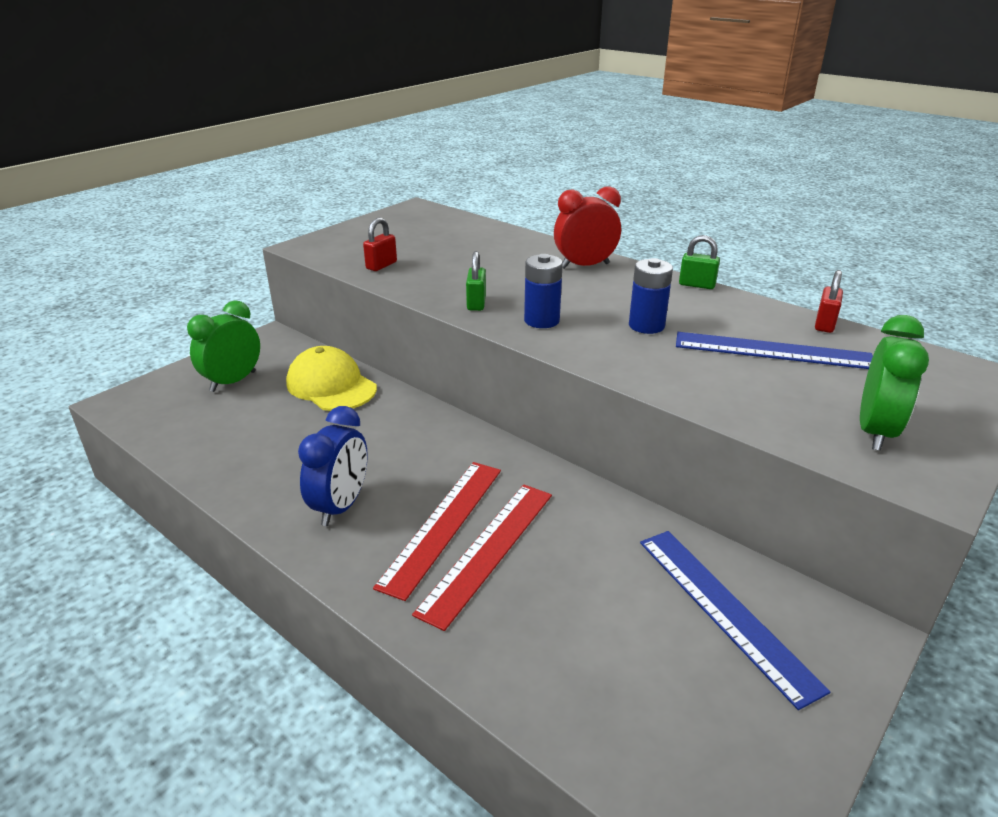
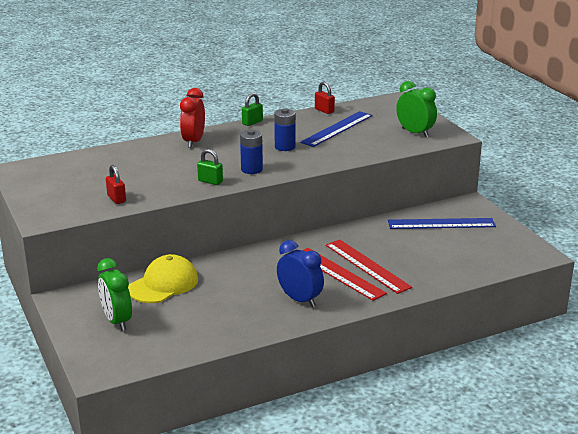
camera: 65 degrees left, 5 degrees down
yellow cap [286,346,377,411] -> yellow cap turned 150 degrees clockwise [128,254,198,303]

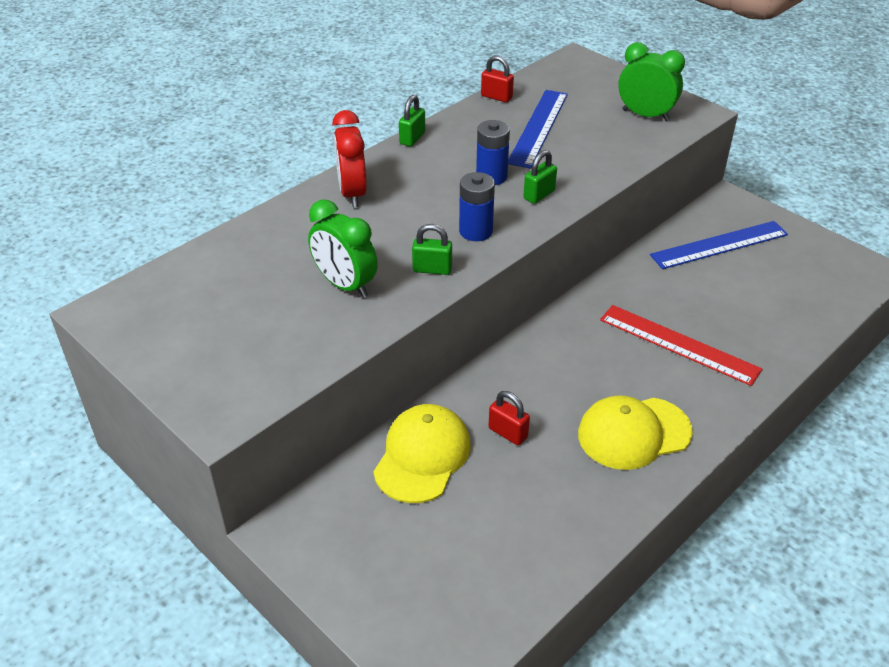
camera: 20 degrees left, 15 degrees up
green clock [97,258,132,331] -> green clock moved to [308,199,378,298]
red padlock [106,165,126,204] -> red padlock moved to [489,391,530,445]
blue clock [277,240,324,307] -> yellow cap [578,395,693,470]
red ruler [303,248,387,301] -> none
none -> green padlock [523,150,557,204]

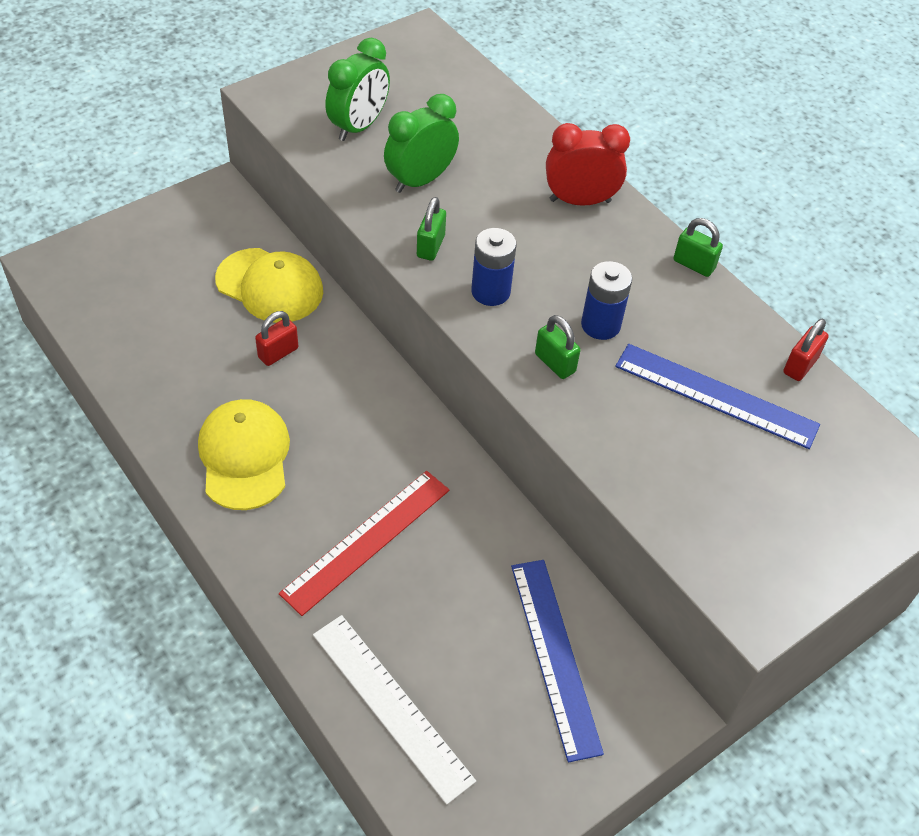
camera: 95 degrees right, 10 degrees up
green clock [618,42,685,121] -> green clock moved to [325,38,390,141]
none -> white ruler [313,615,476,805]

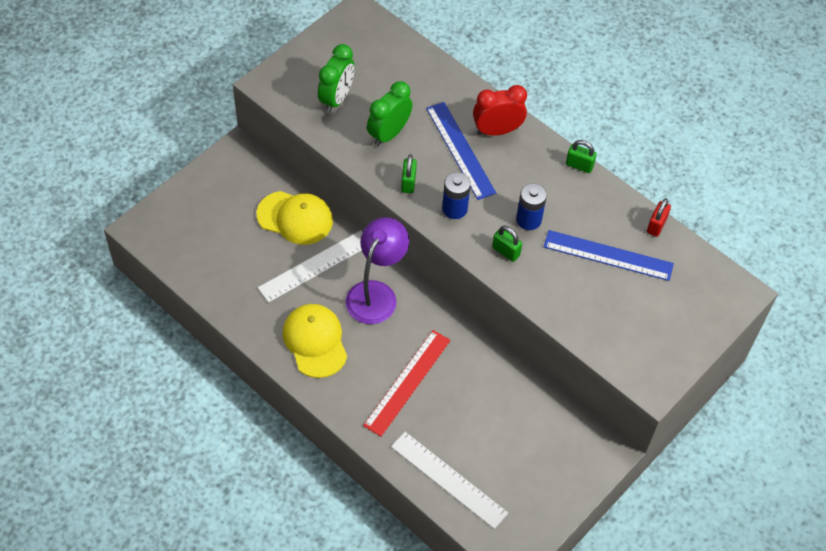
camera: 10 degrees left, 5 degrees up
red padlock [255,311,298,366] -> white ruler [258,230,363,303]
blue ruler [511,560,604,762] -> blue ruler moved to [426,102,496,200]
none -> purple lamp [346,217,409,324]

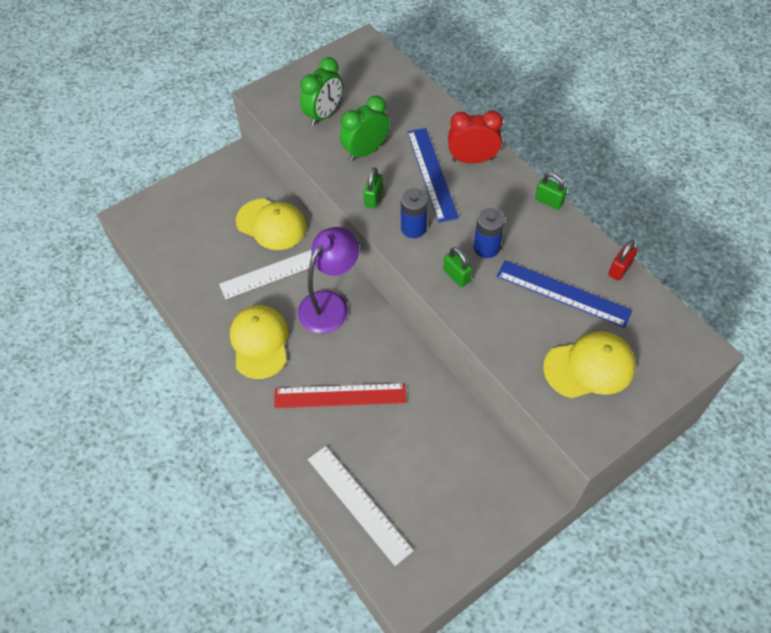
camera: 15 degrees right, 0 degrees up
red ruler [363,330,451,436] -> red ruler turned 45 degrees clockwise [274,383,406,408]
none -> yellow cap [543,331,636,398]

